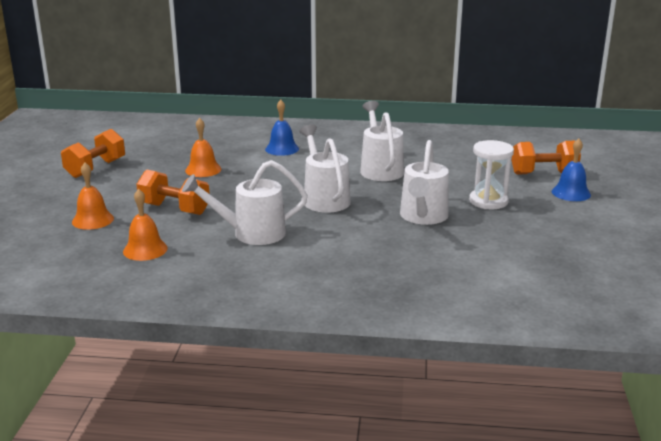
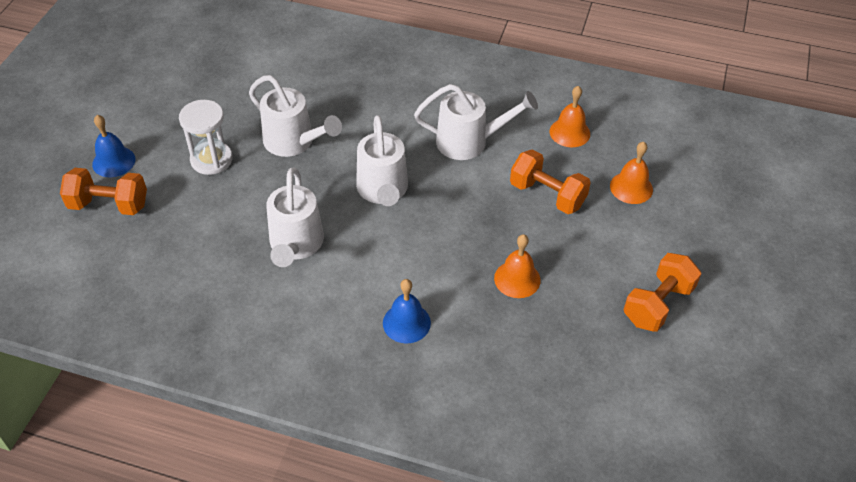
camera: 170 degrees left, 25 degrees up
white watering can [400,140,449,225] -> white watering can turned 105 degrees clockwise [249,75,342,157]

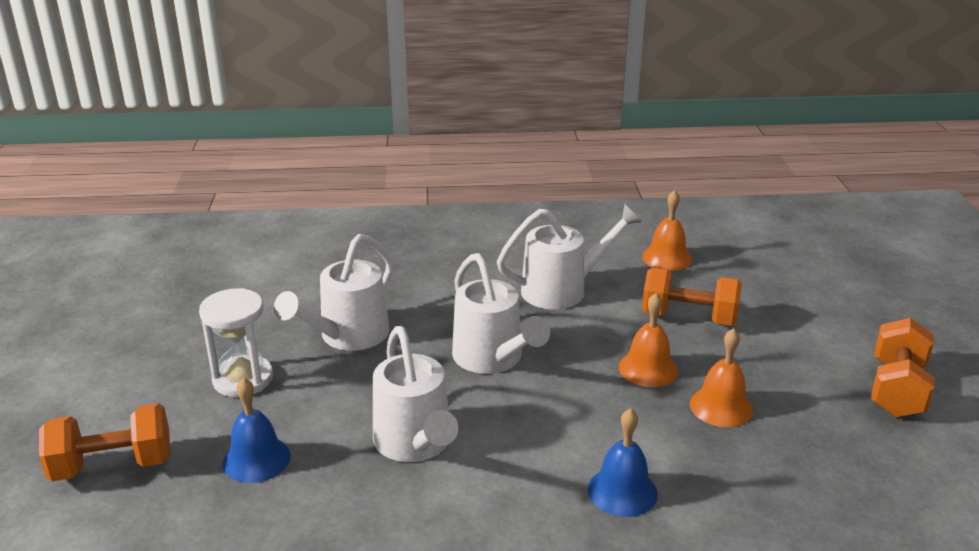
camera: 20 degrees left, 20 degrees down
blue bell [92,115,135,177] -> blue bell moved to [223,378,291,483]
white watering can [249,75,342,157] -> white watering can turned 105 degrees clockwise [274,234,393,351]
orange bell [610,142,653,204] -> orange bell moved to [619,293,678,387]

